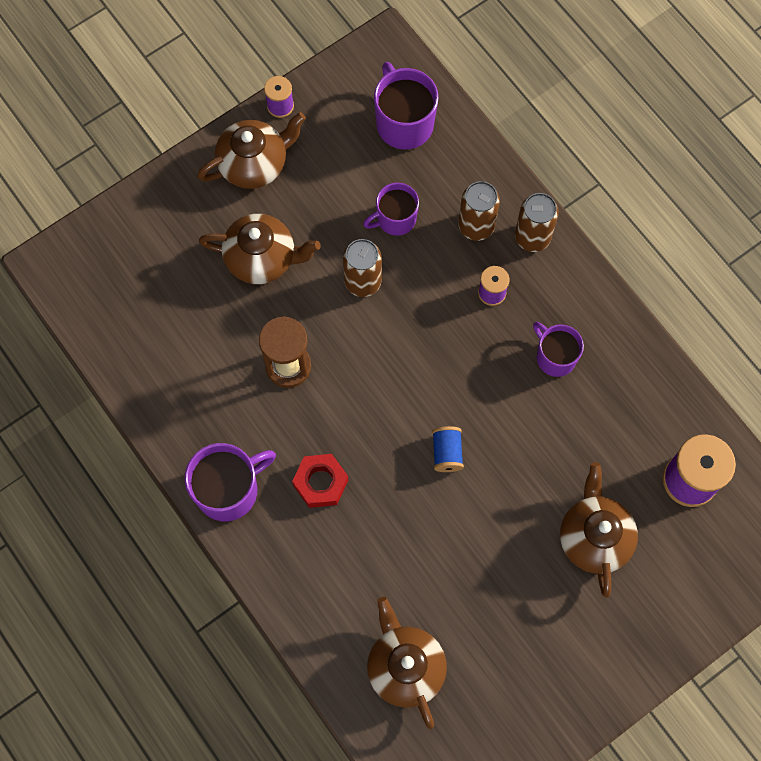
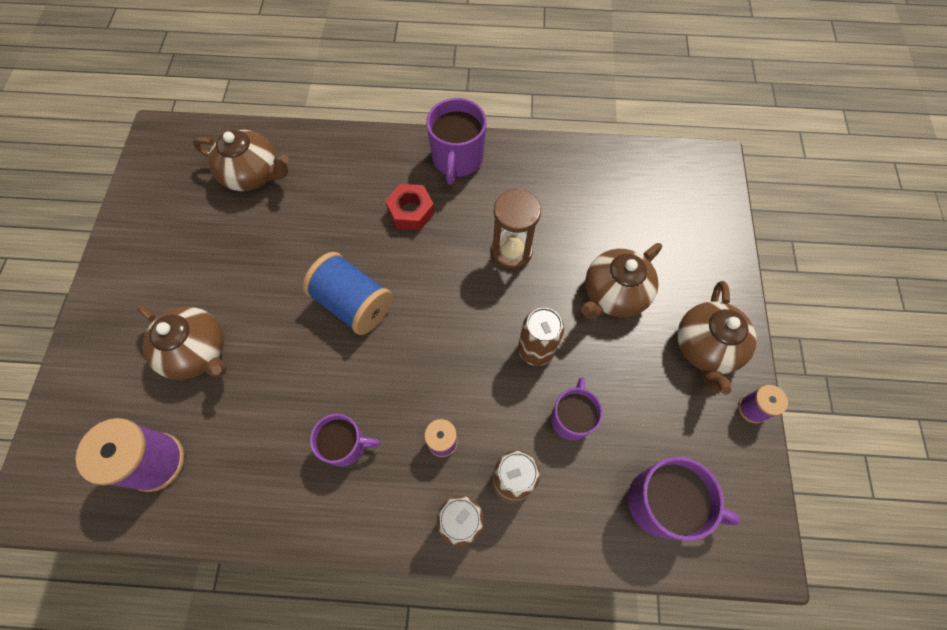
camera: 130 degrees right, 5 degrees down
blue spool [432,426,464,472] -> blue spool [303,252,393,335], size x1.89

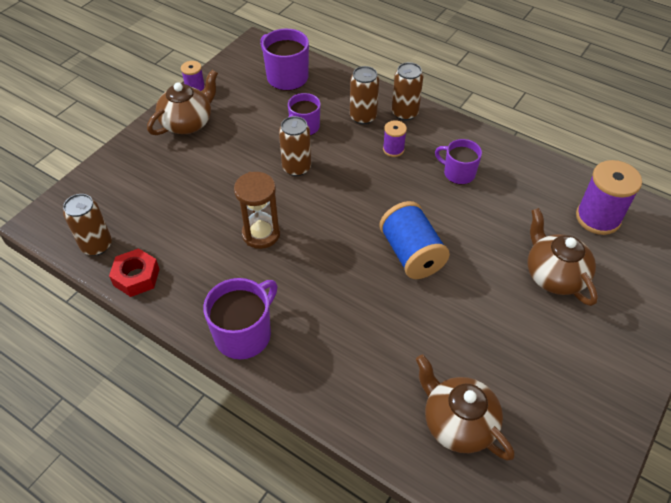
camera: 150 degrees left, 15 degrees down
red nut [385,184,435,230] -> red nut moved to [109,248,159,297]
brown teapot [581,243,662,319] -> none
none -> brown can [63,194,112,256]

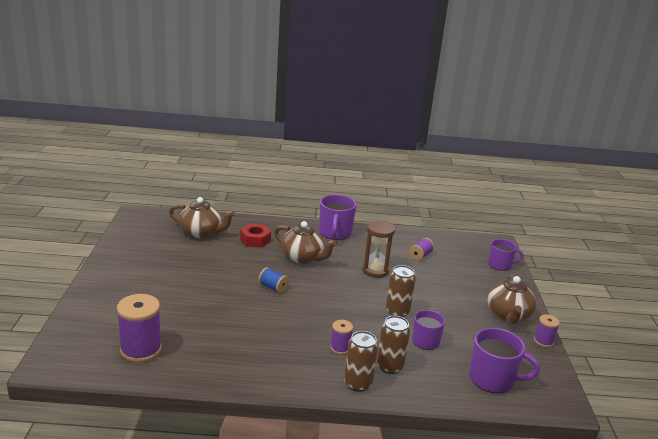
camera: 145 degrees right, 25 degrees down
brown can [63,194,112,256] -> none
red nut [109,248,159,297] -> red nut moved to [240,224,271,248]
blue spool [379,201,450,279] -> blue spool [258,267,289,293], size x0.53
purple mug [435,139,482,184] -> purple mug moved to [488,239,524,271]
brown teapot [527,208,598,306] -> brown teapot moved to [274,221,337,264]
none -> purple spool [409,238,434,261]

